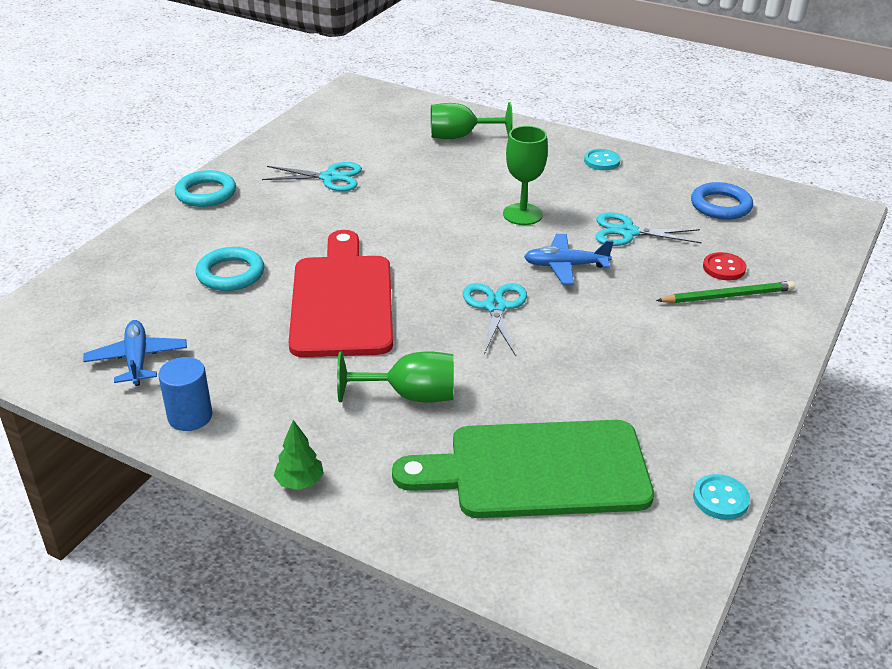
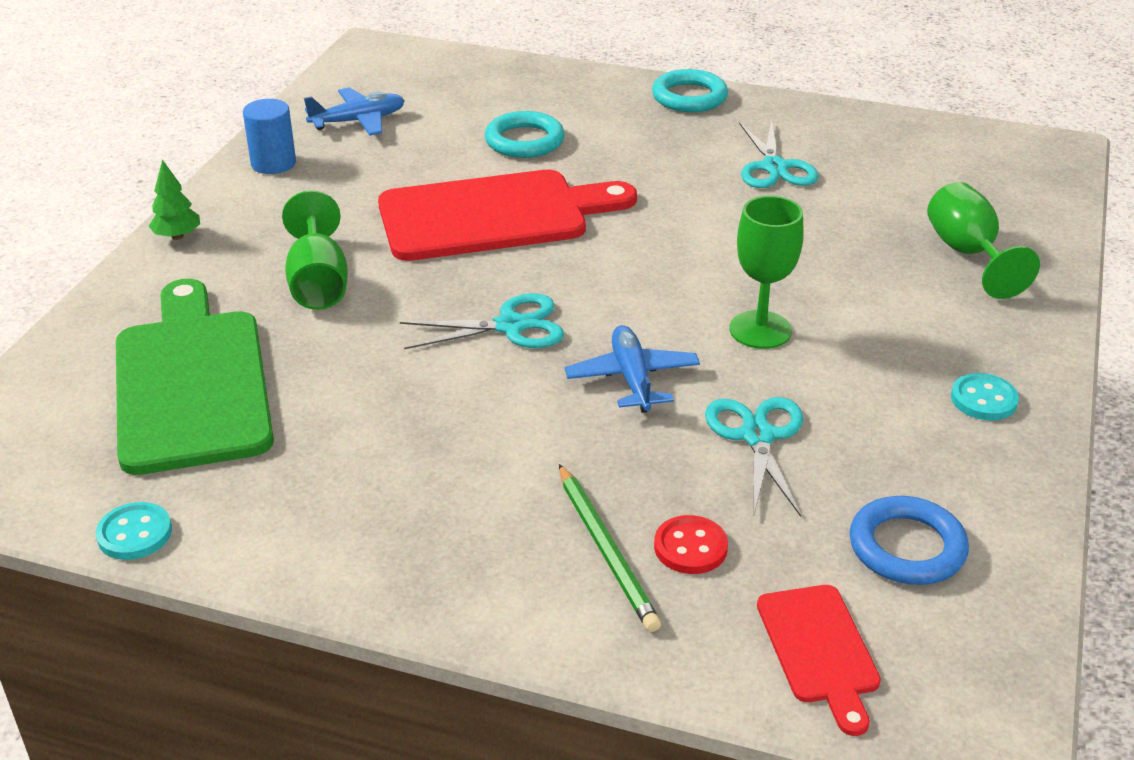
camera: 80 degrees right, 0 degrees up
none -> red cutting board [757,585,881,736]

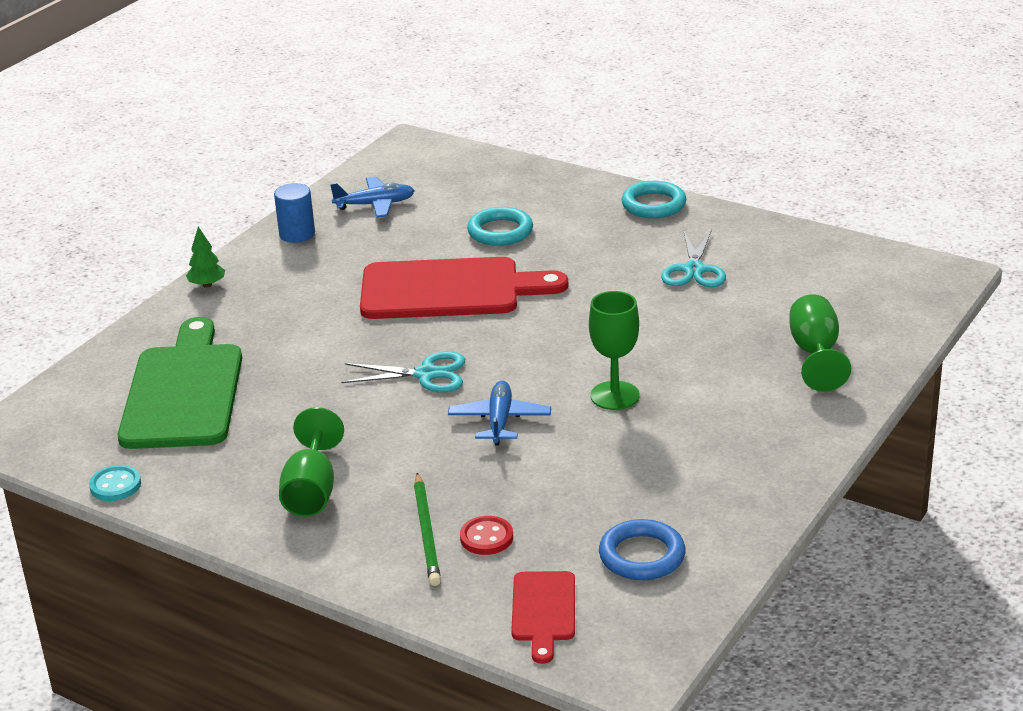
camera: 15 degrees right, 5 degrees down
green goblet [282,190,348,310] -> green goblet moved to [279,407,344,517]
turquoise scissors [705,397,803,517] -> none
turquoise button [951,373,1019,420] -> none

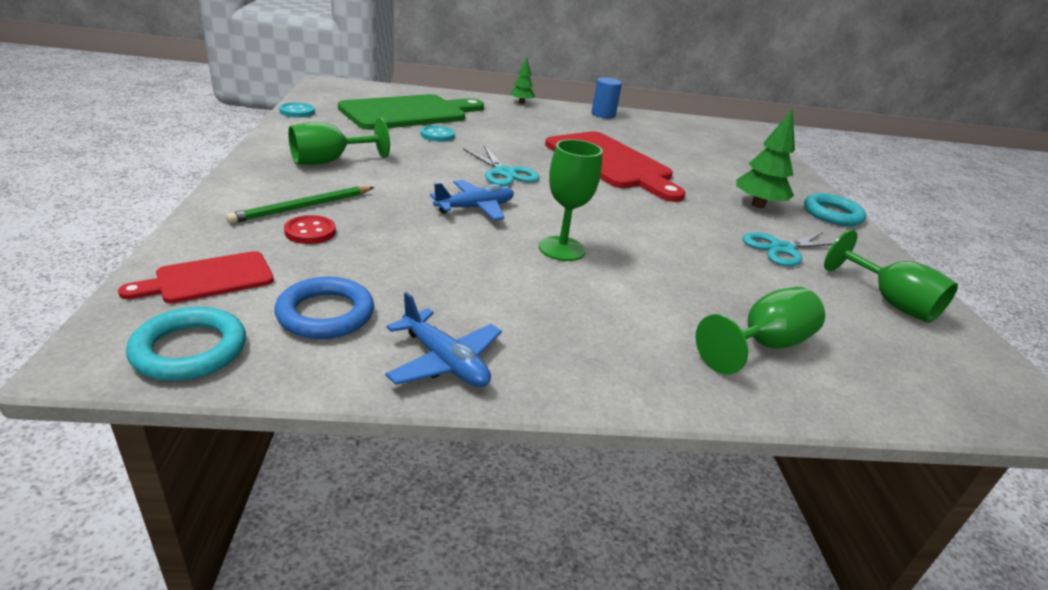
camera: 50 degrees right, 0 degrees up
blue plane [330,176,415,218] -> blue plane moved to [385,292,502,387]
turquoise ring [467,207,533,246] -> turquoise ring moved to [126,307,246,381]
none -> turquoise button [421,125,455,142]
none -> green tree [736,109,795,208]
none -> green goblet [824,230,958,323]

